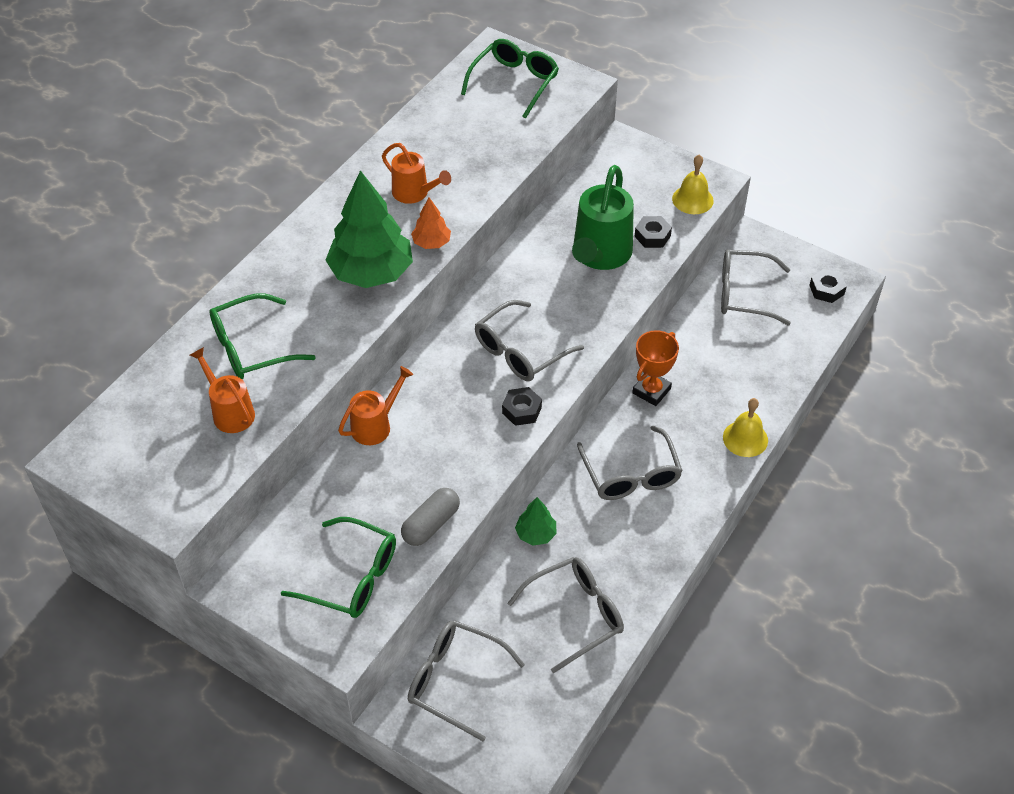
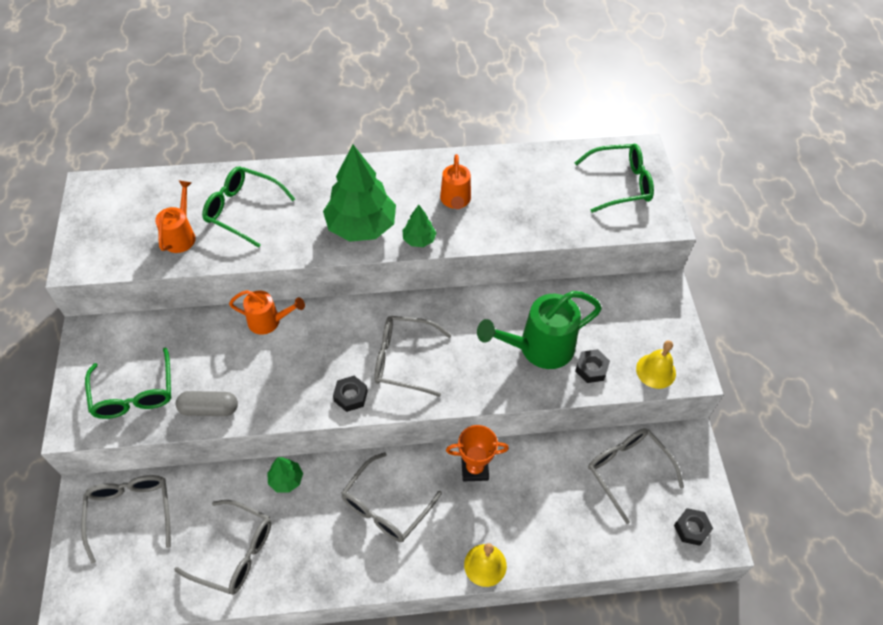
camera: 50 degrees right, 5 degrees up
orange tree [411,197,451,249] -> green tree [403,205,436,247]

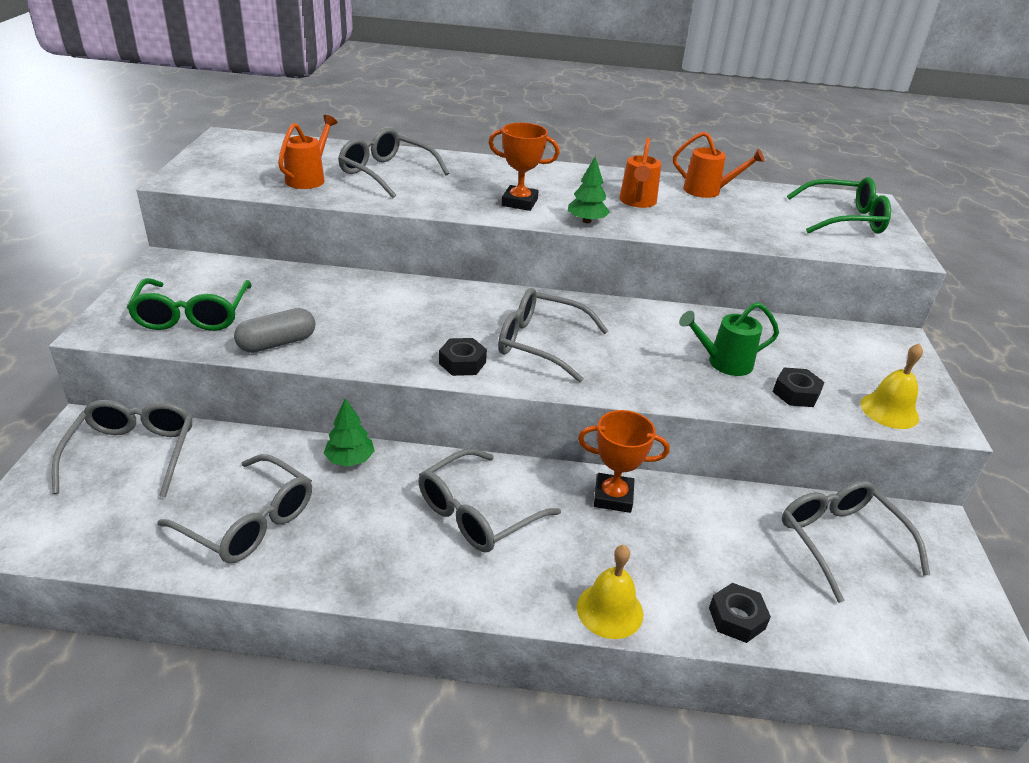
camera: 10 degrees right, 20 degrees down
grey capsule [176,391,238,416] -> grey capsule turned 45 degrees counterclockwise [234,308,315,353]
green glasses [202,167,295,248] -> grey glasses [338,128,449,198]
orange watering can [229,290,305,335] -> orange watering can moved to [673,132,765,198]
green tree [323,144,396,242] -> orange trophy [488,123,560,211]
green watering can [477,291,602,369] -> green watering can [679,302,779,376], size x0.60
black nut [674,508,713,546] -> black nut moved to [709,583,771,643]

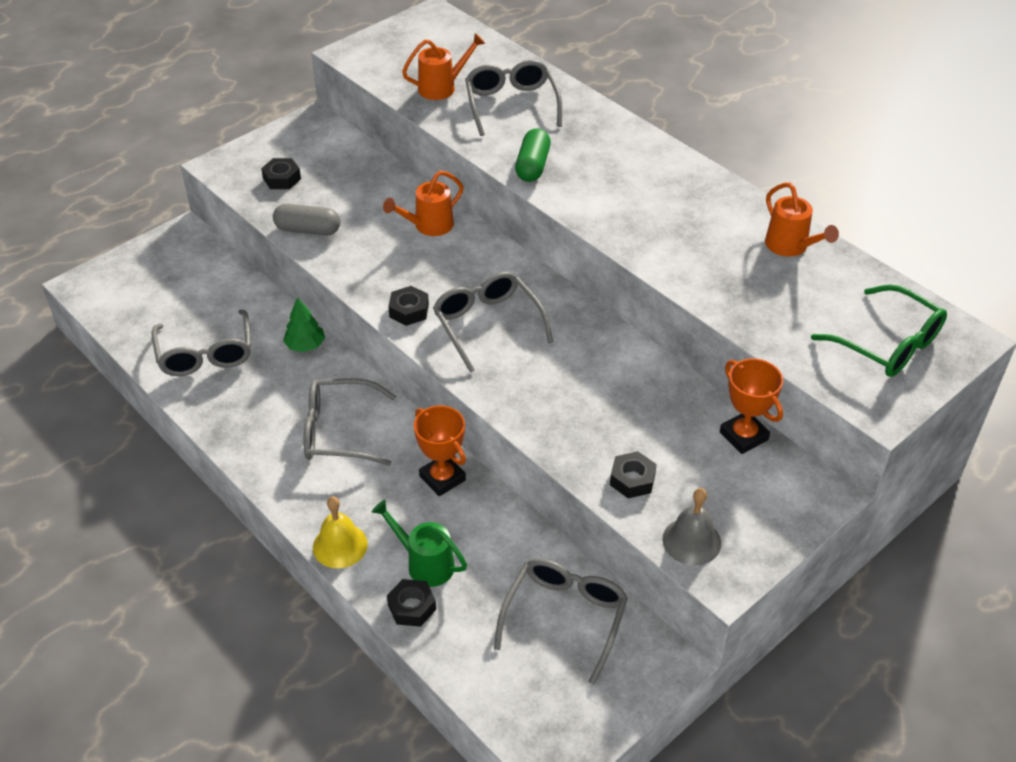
camera: 45 degrees right, 10 degrees up
grey glasses [52,400,193,497] -> none
green glasses [127,278,252,331] -> black nut [261,158,301,189]
orange trophy [488,123,560,211] -> orange trophy moved to [720,358,783,454]
green tree [568,156,610,223] -> none
orange watering can [619,138,661,208] -> orange watering can moved to [383,171,464,236]
green watering can [679,302,779,376] -> green watering can moved to [372,500,467,587]
yellow bell [860,343,923,429] -> grey bell [663,488,721,566]
none -> green capsule [515,128,551,182]

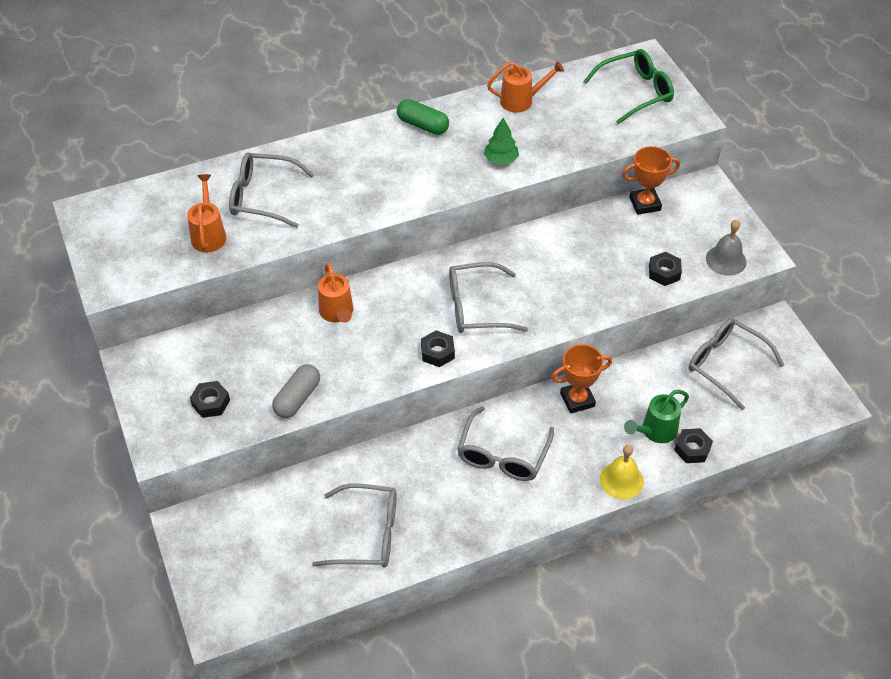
camera: 70 degrees left, 5 degrees up
green tree [283,297,325,352] -> green tree moved to [484,118,519,165]
green capsule [515,128,551,182] -> green capsule moved to [397,99,449,135]

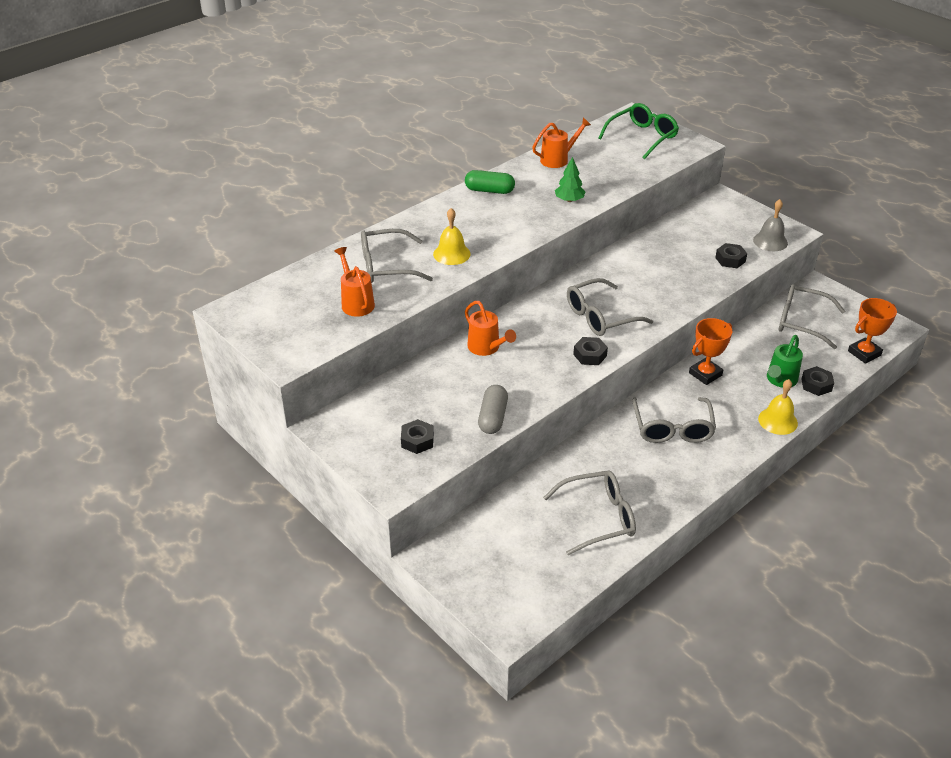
camera: 20 degrees left, 10 degrees down
orange trophy [622,146,680,215] -> orange trophy moved to [848,298,897,364]
none -> yellow bell [433,208,471,265]

